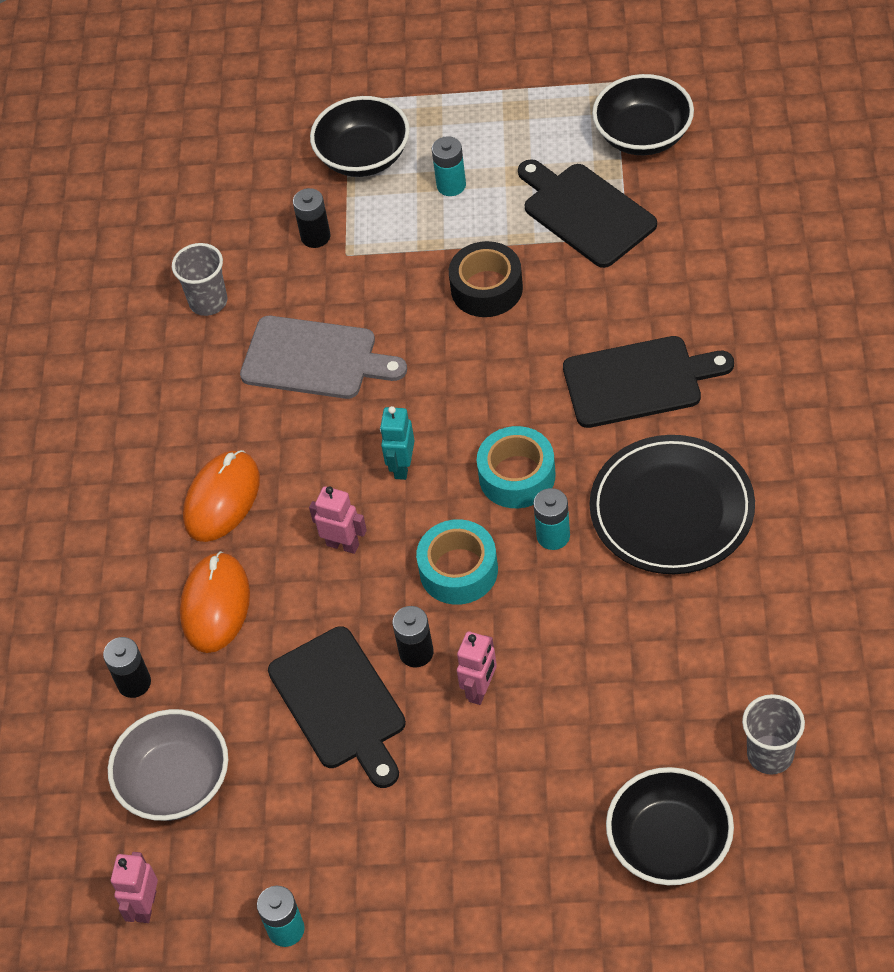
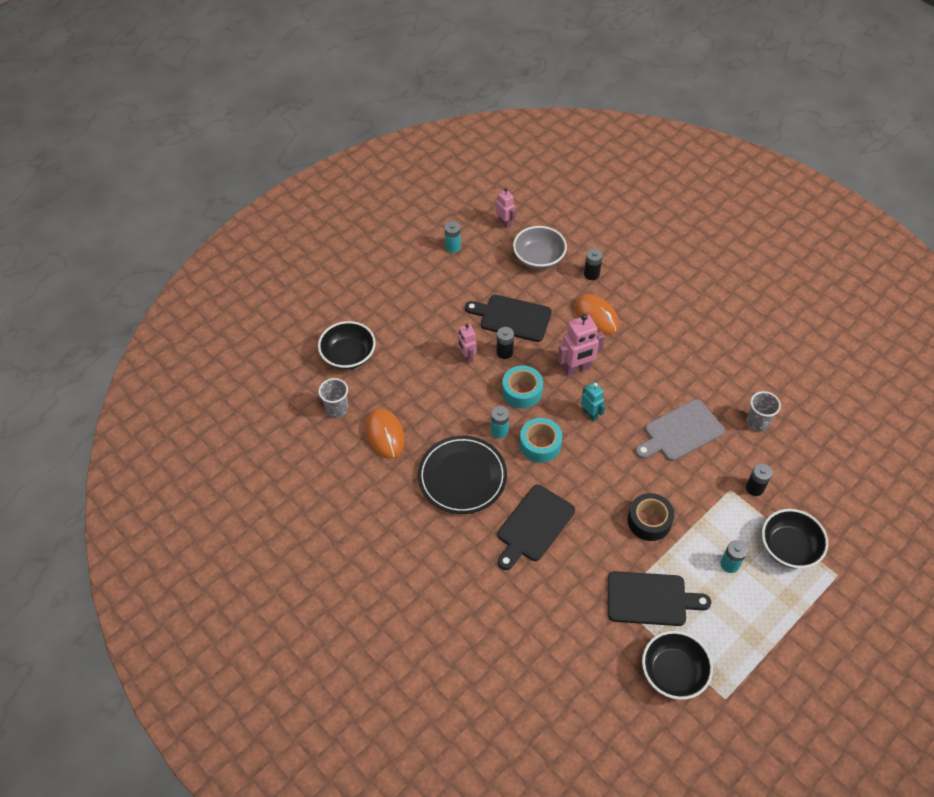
camera: 130 degrees right, 0 degrees up
orange mouse [183,450,260,542] -> orange mouse moved to [366,408,405,459]
pink robot [309,486,367,554] -> pink robot [558,314,605,376], size x1.63

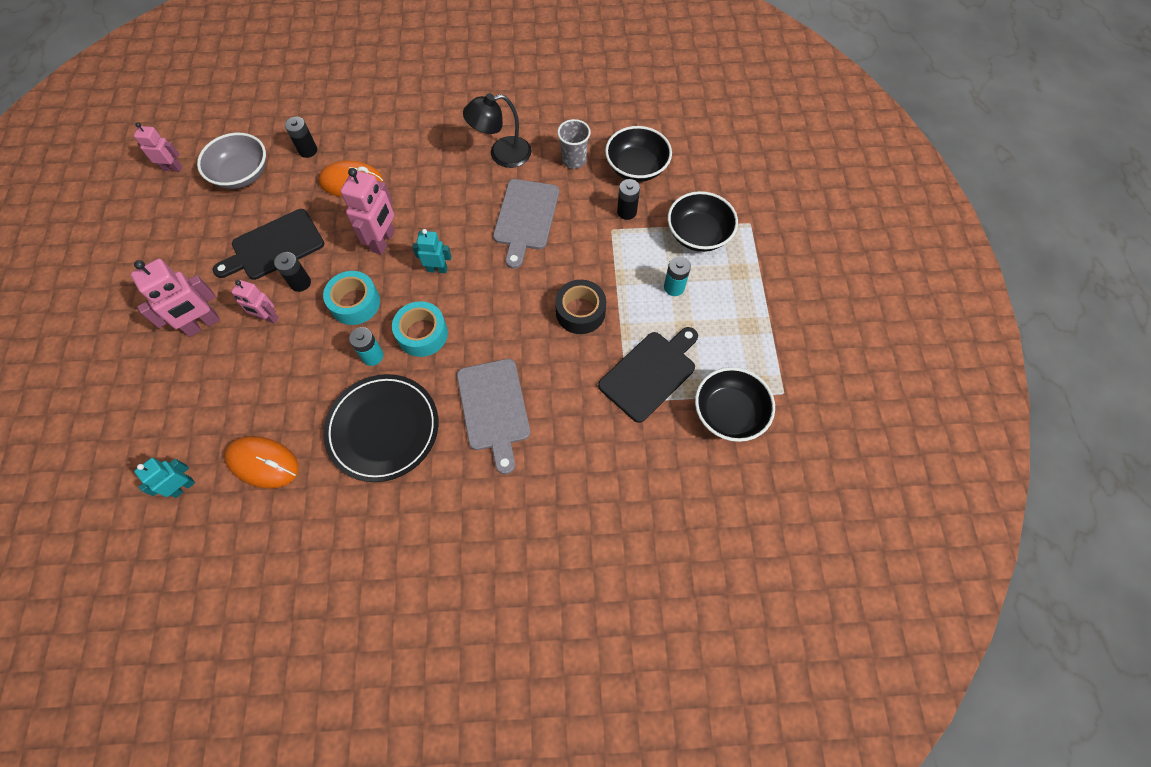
camera: 50 degrees left, 10 degrees up
black bowl [318,321,376,370] -> black bowl moved to [605,126,672,182]
grey cup [318,378,348,418] -> turquoise robot [134,458,195,498]
turquoise battery [445,221,461,253] -> none
black cutting board [498,485,575,570] -> grey cutting board [457,359,530,474]
none -> pink robot [131,259,220,337]
none -> black lamp [463,94,531,168]

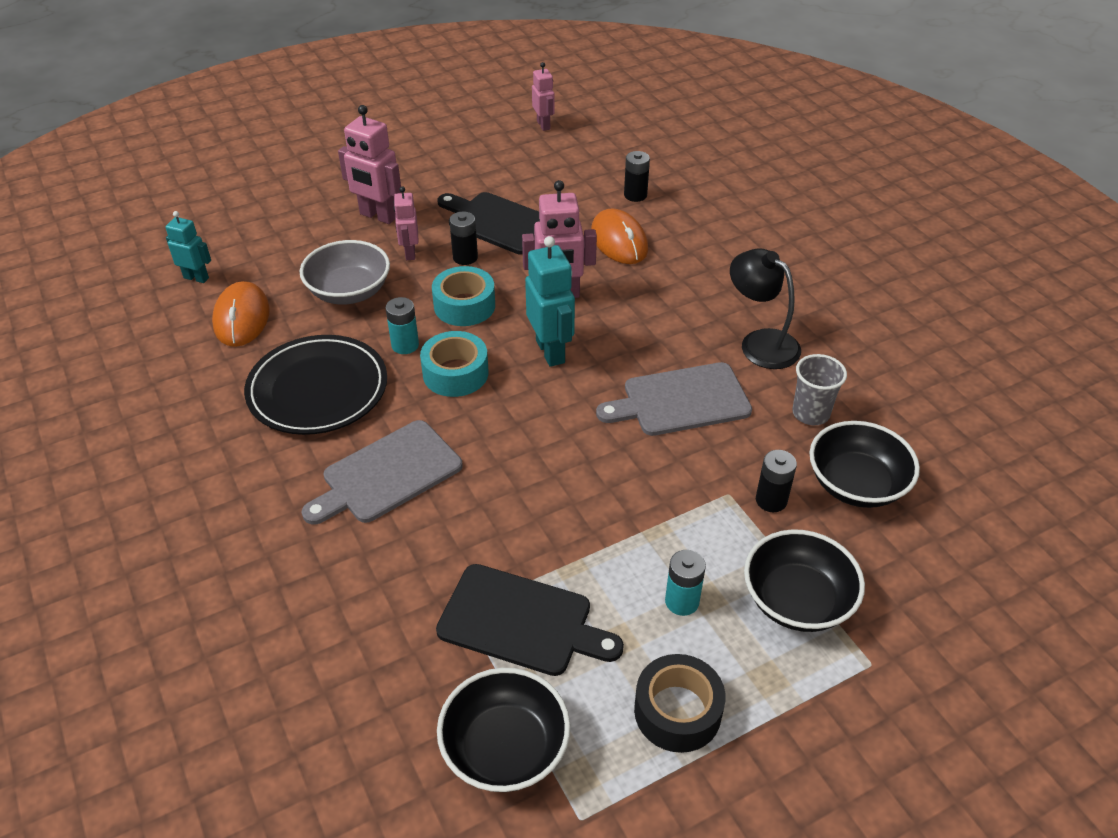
camera: 65 degrees right, 20 degrees down
grey bowl [197,133,266,189] -> grey bowl moved to [300,240,390,305]
turquoise robot [412,229,452,273] -> turquoise robot [525,236,575,367], size x1.63
black tape [555,280,606,334] -> black tape moved to [634,654,726,753]

